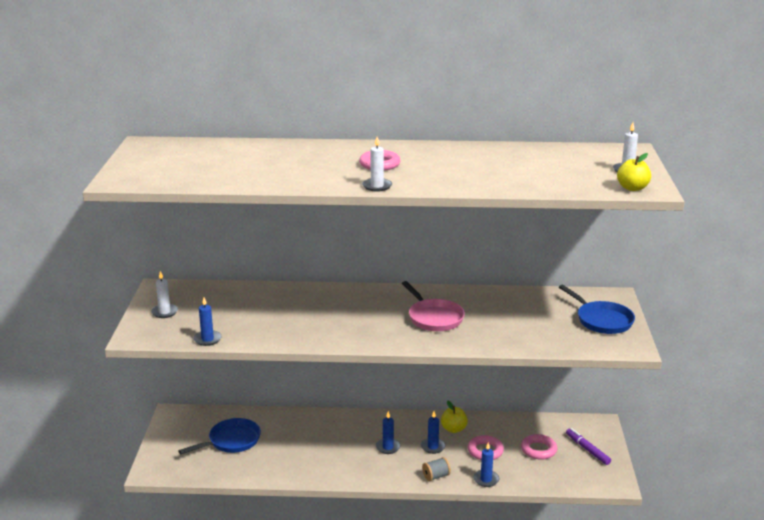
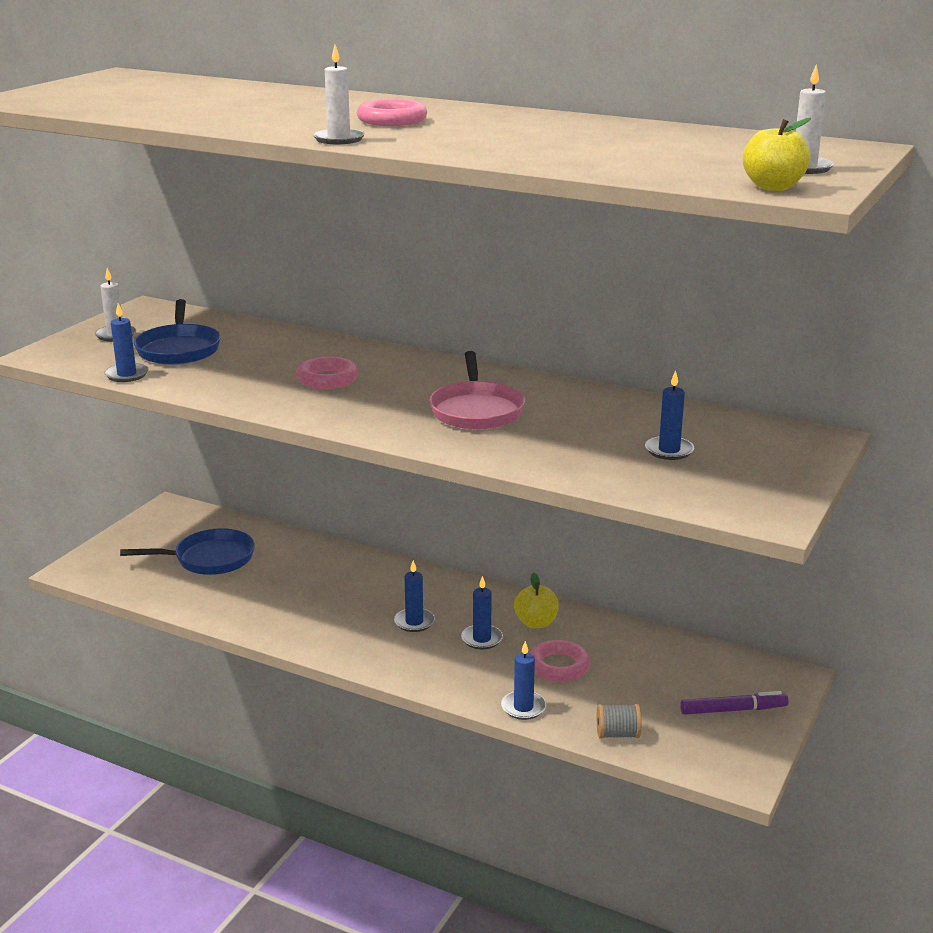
camera: 25 degrees right, 0 degrees up
grey spool [422,457,451,481] -> grey spool moved to [597,704,641,739]
pink ring [521,434,557,460] -> pink ring moved to [296,356,359,389]
blue pan [559,285,635,334] -> blue pan moved to [133,299,221,365]
purple marker [566,428,611,465] -> purple marker turned 90 degrees clockwise [680,691,789,715]
none -> blue candle [645,370,694,460]

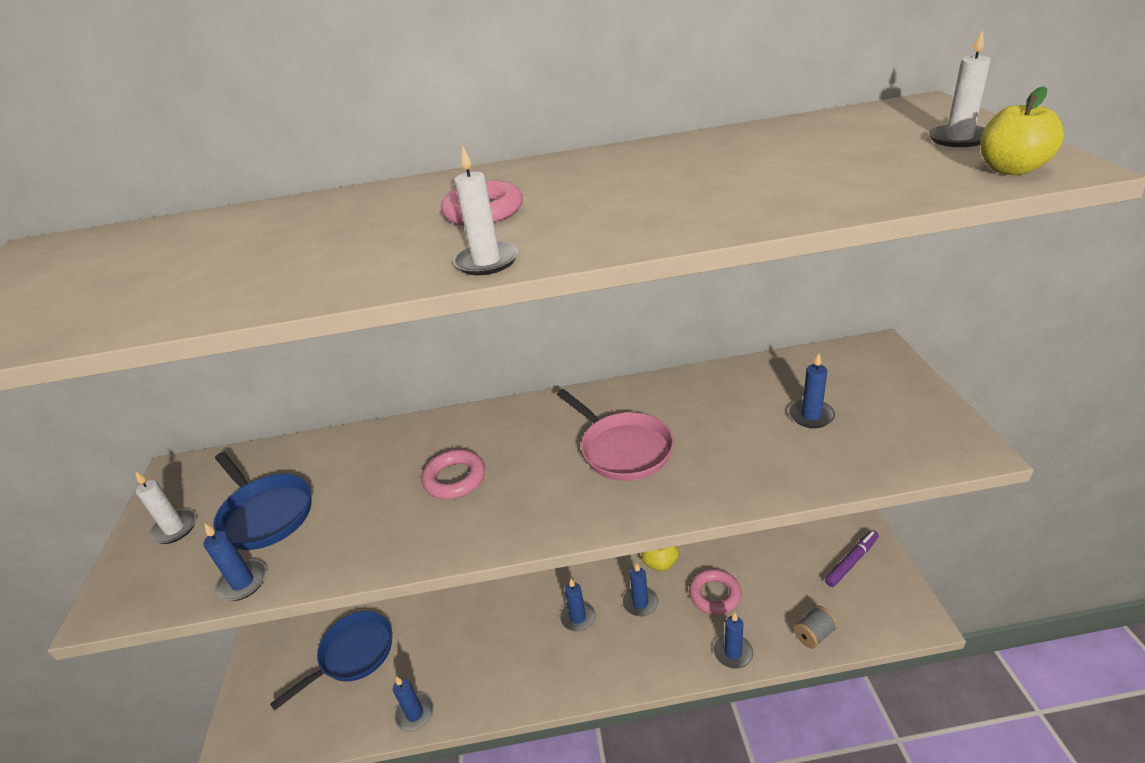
camera: 30 degrees left, 10 degrees up
none -> blue candle [393,677,434,732]

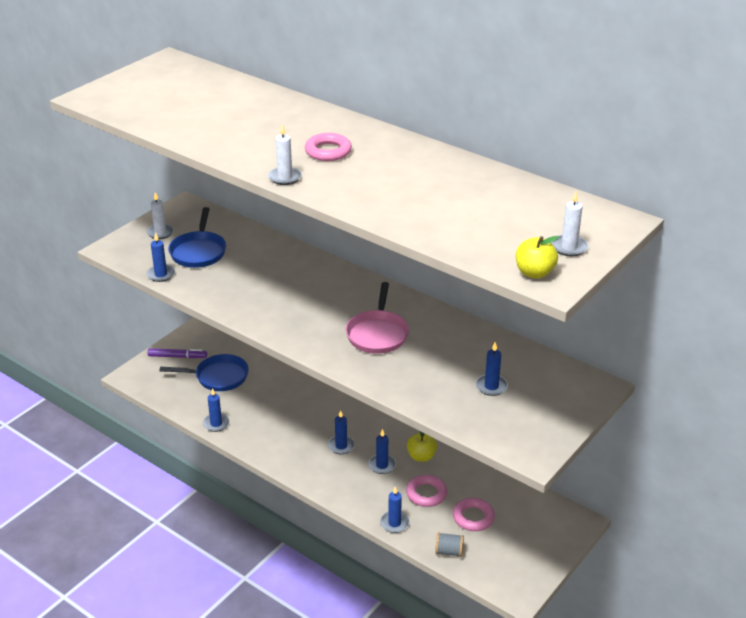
camera: 40 degrees right, 0 degrees up
pink ring [421,449,485,499] -> pink ring moved to [453,498,495,531]
purple marker [825,530,879,587] -> purple marker moved to [148,348,207,358]

